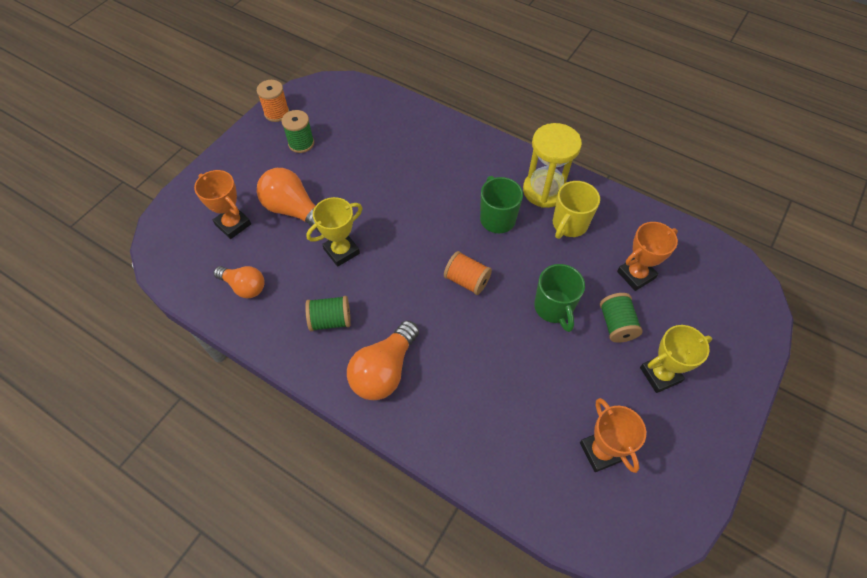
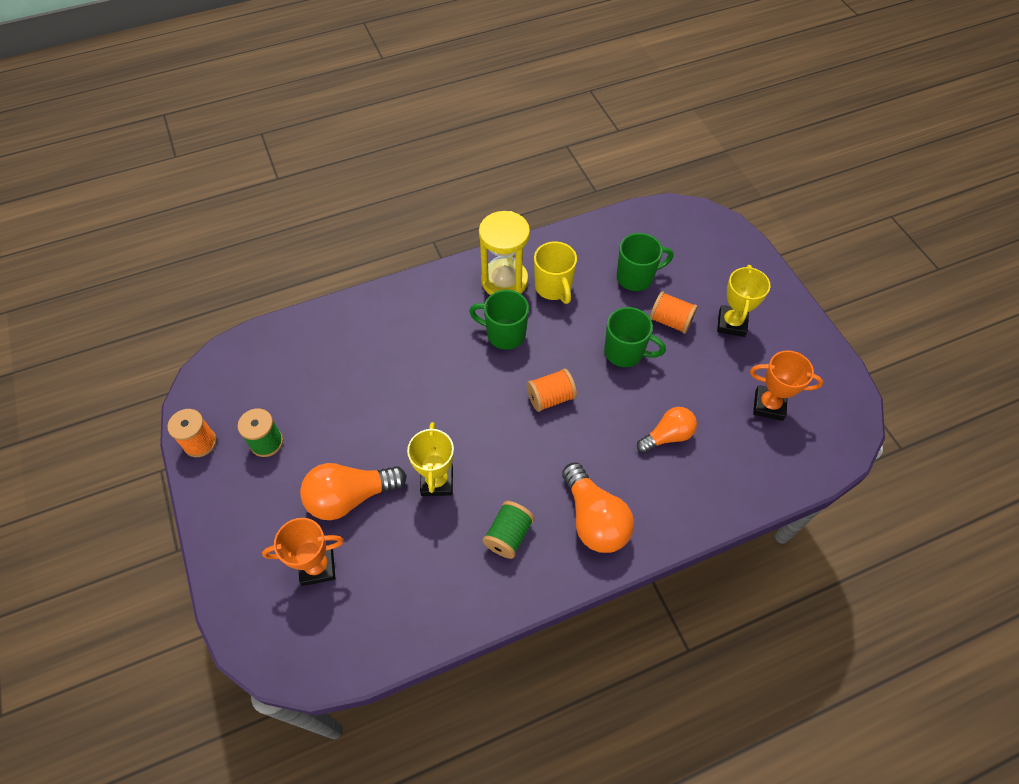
camera: 55 degrees left, 0 degrees up
orange light bulb [214,266,265,298] -> orange light bulb moved to [637,407,697,453]
green spool [600,293,643,343] -> orange spool [650,291,698,334]
orange trophy [617,222,678,291] -> green mug [617,233,673,291]

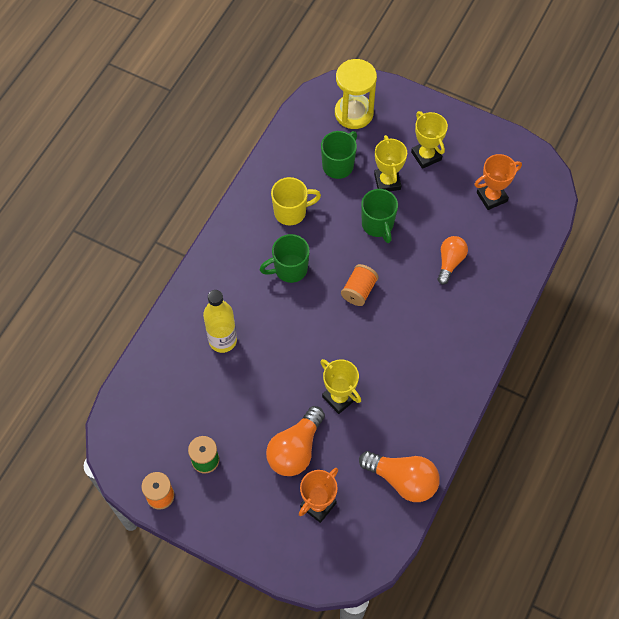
camera: 40 degrees left, 5 degrees up
yellow hourglass [479,211,530,295] -> yellow hourglass moved to [335,59,377,129]
green spool [483,501,535,559] -> none
yellow mug [534,241,577,304] -> yellow mug turned 45 degrees counterclockwise [271,177,321,225]
orange light bulb [562,463,634,553] -> orange light bulb moved to [359,451,440,502]
green mug [604,307,666,367] -> green mug turned 90 degrees clockwise [361,189,398,243]
orange spool [650,291,698,334] -> yellow trophy [374,135,407,191]
none -> yellow bottle [203,290,237,353]

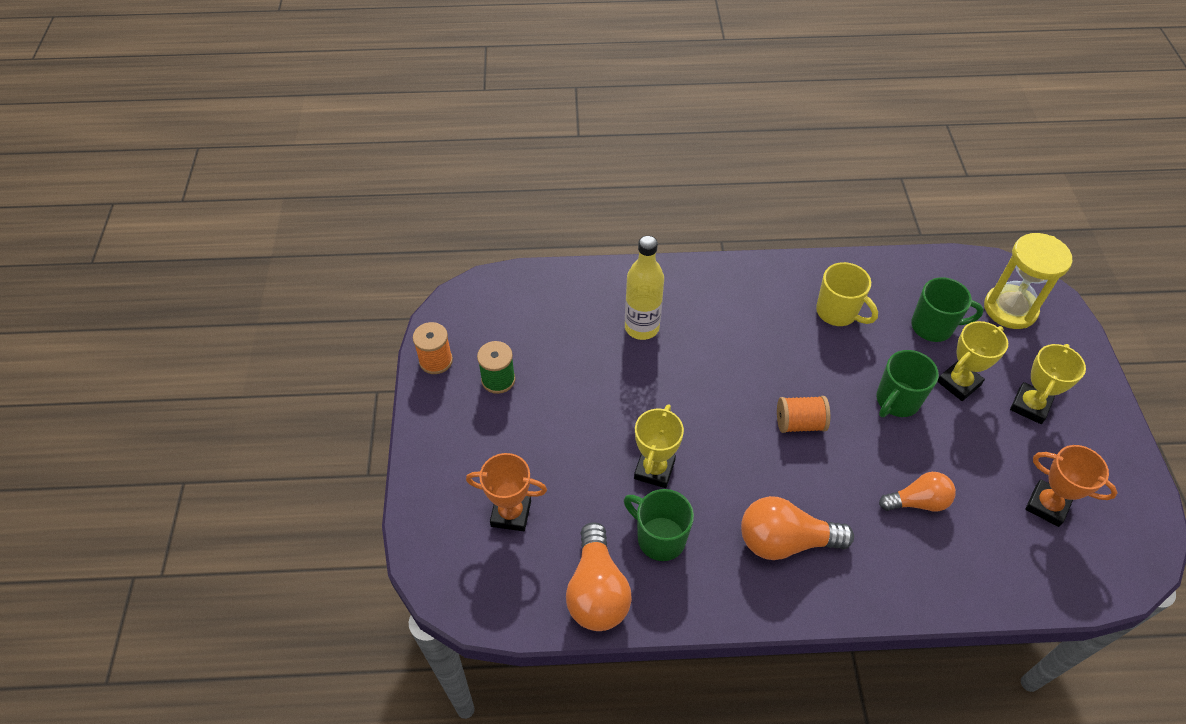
camera: 60 degrees right, 10 degrees down
green mug [260,234,310,283] -> green mug moved to [624,489,694,561]
orange light bulb [266,406,325,476] -> orange light bulb moved to [741,496,854,560]

